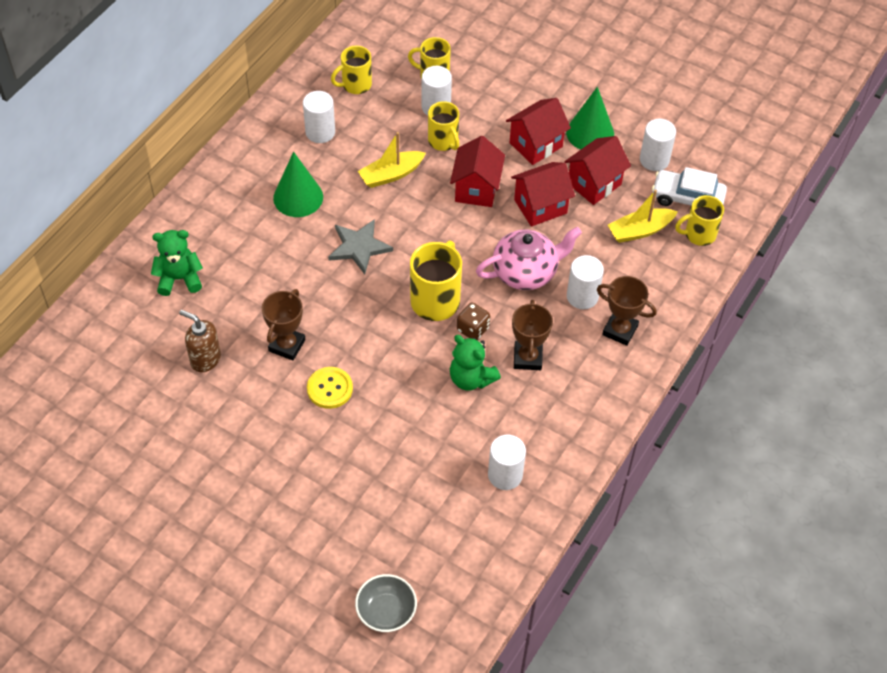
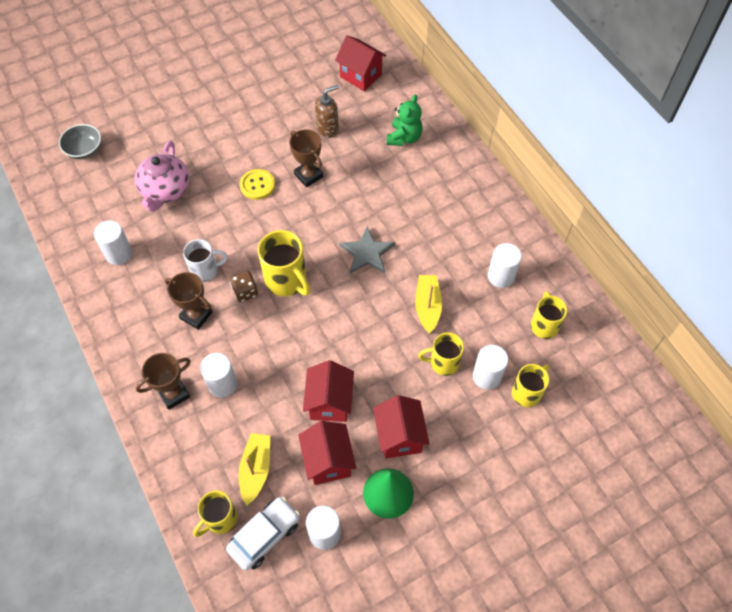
camera: 120 degrees right, 5 degrees up
green cone [273,152,323,217] -> none
red house [450,136,505,207] -> red house moved to [335,35,387,91]
green teddy bear [450,335,501,391] -> white mug [183,239,228,282]
pink teapot [476,227,582,290] -> pink teapot moved to [135,141,189,212]
yellow mug [675,195,724,246] -> yellow mug turned 150 degrees counterclockwise [193,491,238,537]

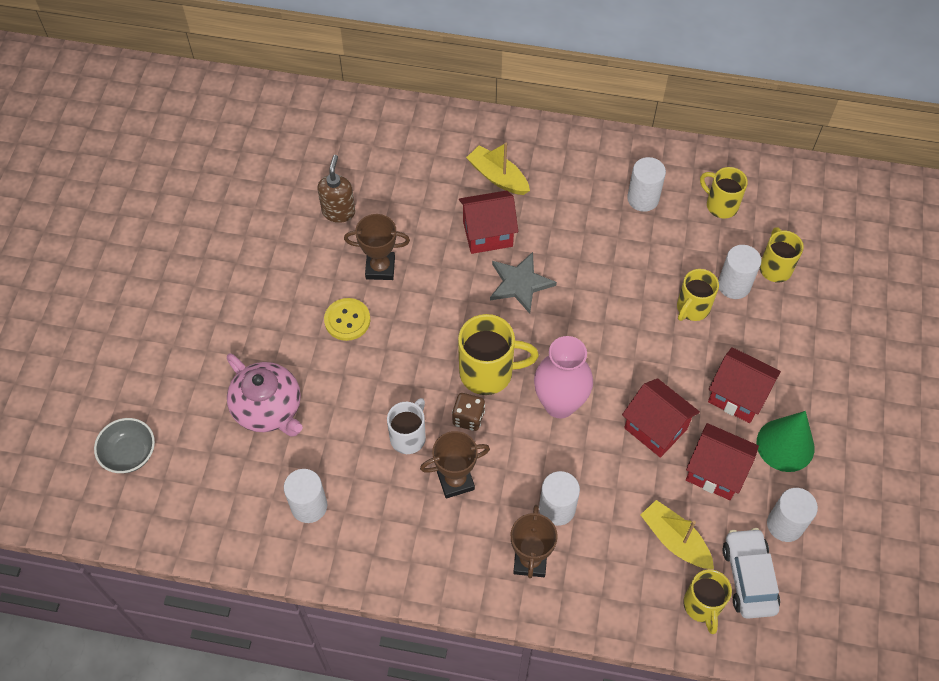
camera: 50 degrees left, 0 degrees up
red house [335,35,387,91] -> red house moved to [459,190,518,254]
green teddy bear [387,95,423,146] -> none
yellow boat [415,275,442,334] -> yellow boat moved to [466,143,530,195]
none -> pink vase [534,336,593,419]

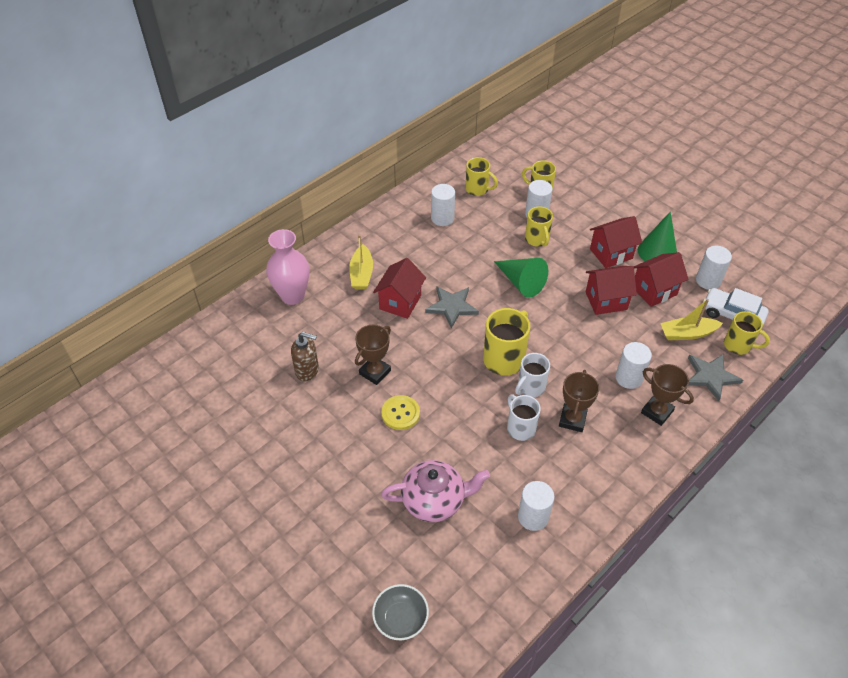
camera: 55 degrees left, 10 degrees down
brown soap dispenser [317,155,355,223] -> brown soap dispenser turned 150 degrees clockwise [291,332,319,382]
brown dice [452,393,485,431] -> white mug [515,353,550,397]
yellow boat [466,143,530,195] -> yellow boat turned 75 degrees counterclockwise [349,234,373,290]
pink vase [534,336,593,419] -> pink vase moved to [266,229,310,305]
yellow mug [700,167,748,219] -> yellow mug turned 135 degrees counterclockwise [465,157,498,196]
none -> green cone [494,258,548,298]
none -> grey star [688,354,743,401]

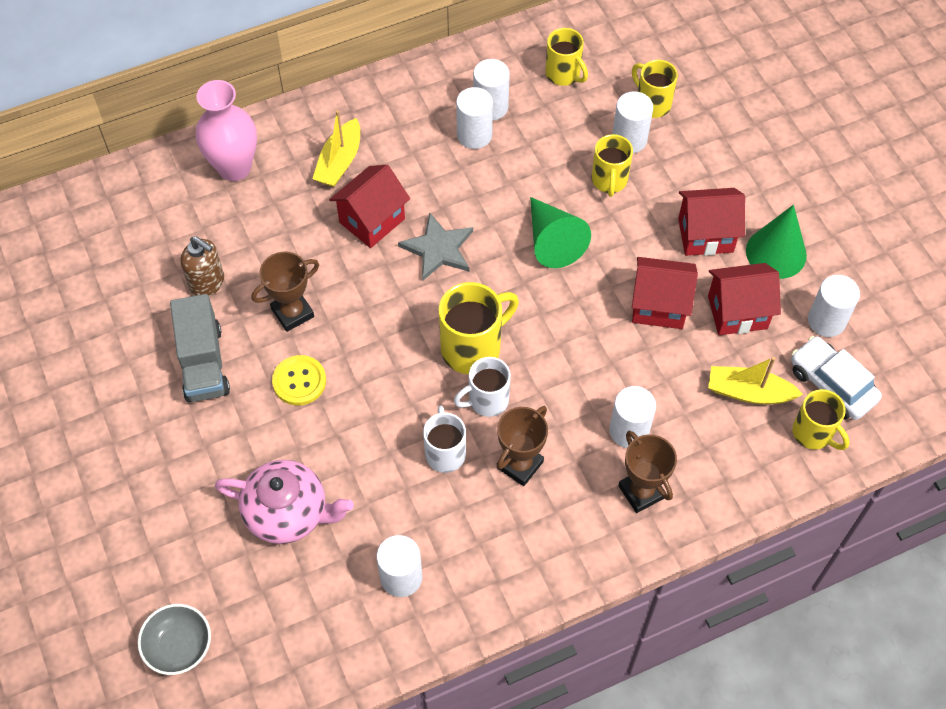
camera: 20 degrees right, 10 degrees up
grey star [688,354,743,401] -> none
none -> grey truck [170,294,230,402]
none -> white cylinder [456,87,493,149]

